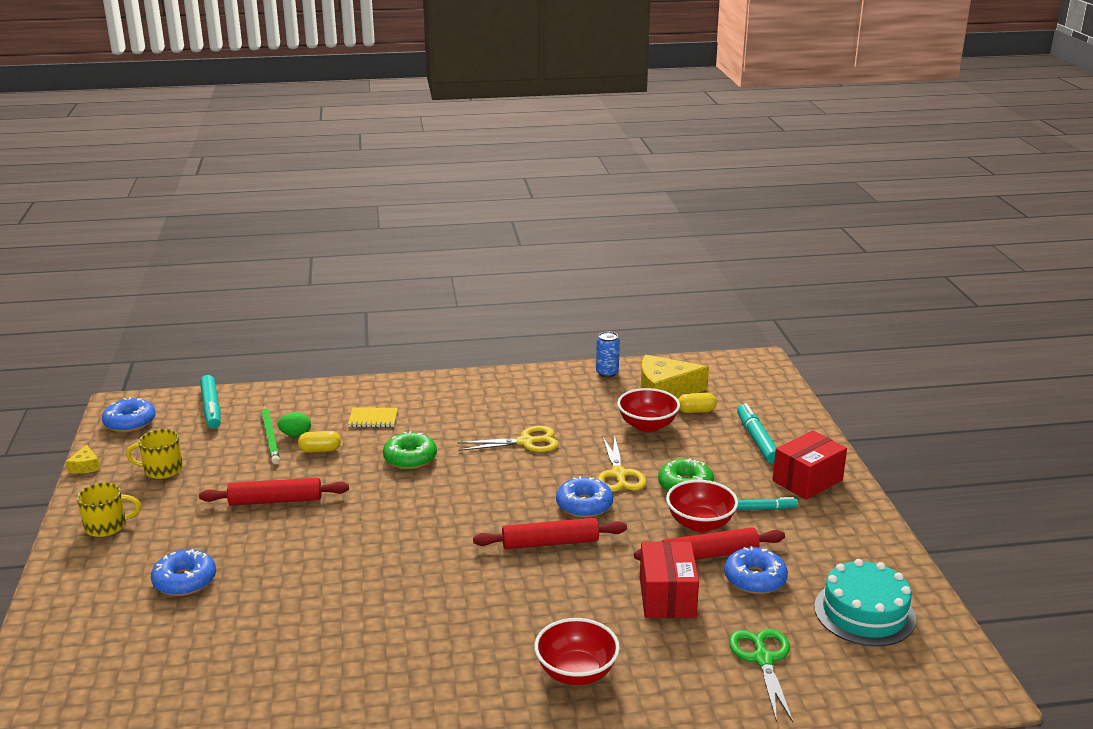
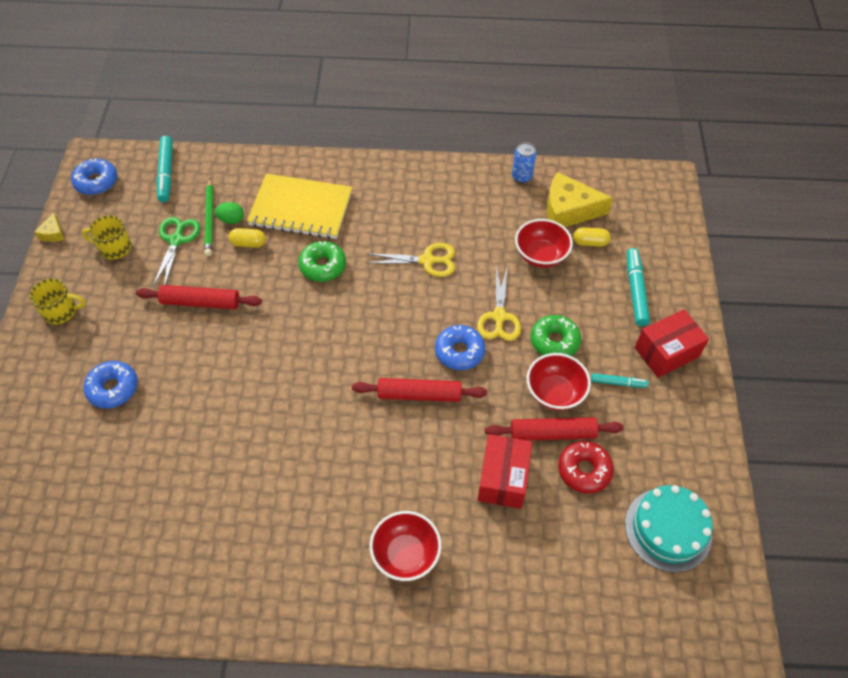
camera: 10 degrees right, 30 degrees up
yellow notebook [348,408,398,427] -> yellow notebook [247,174,352,239], size x2.22
blue donut [724,546,788,594] -> red donut [558,441,614,494]
green scissors [729,629,793,722] -> green scissors moved to [153,217,200,286]

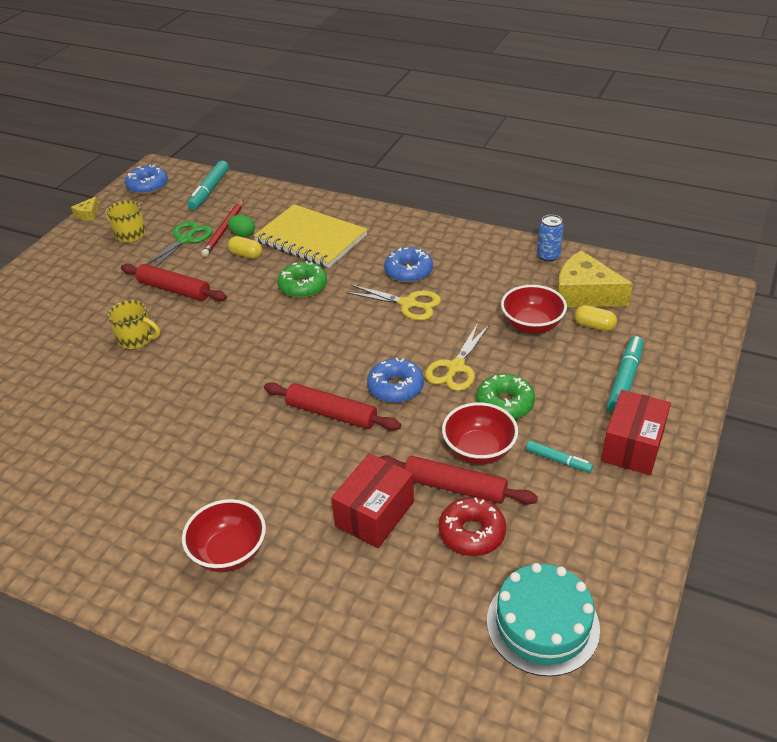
camera: 25 degrees right, 15 degrees down
yellow mug [29,278,86,325] -> yellow mug moved to [108,300,160,349]
blue donut [83,361,138,409] -> blue donut moved to [384,247,433,283]
green pencil [204,178,213,256] -> red pencil [201,199,244,257]
red box [635,309,709,378] -> red box turned 60 degrees counterclockwise [601,390,671,475]

